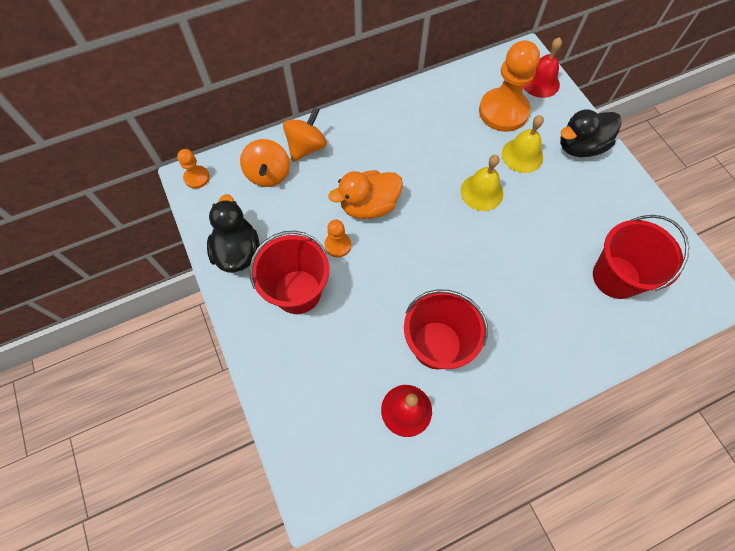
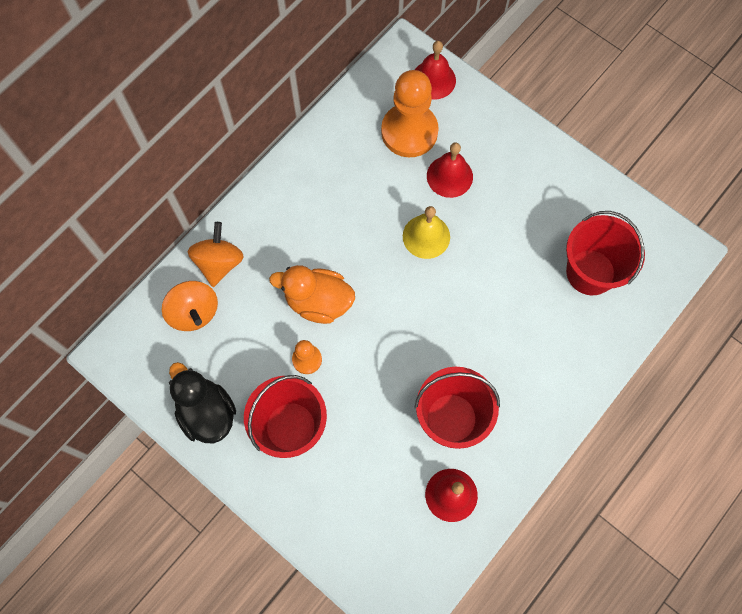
camera: 25 degrees left, 5 degrees up
orange pawn [177,149,210,189] -> none
orange duck [328,170,403,219] -> orange duck turned 60 degrees clockwise [269,265,355,324]
yellow bell [502,115,544,173] -> red bell [427,143,473,198]
black duck [560,109,622,157] -> none

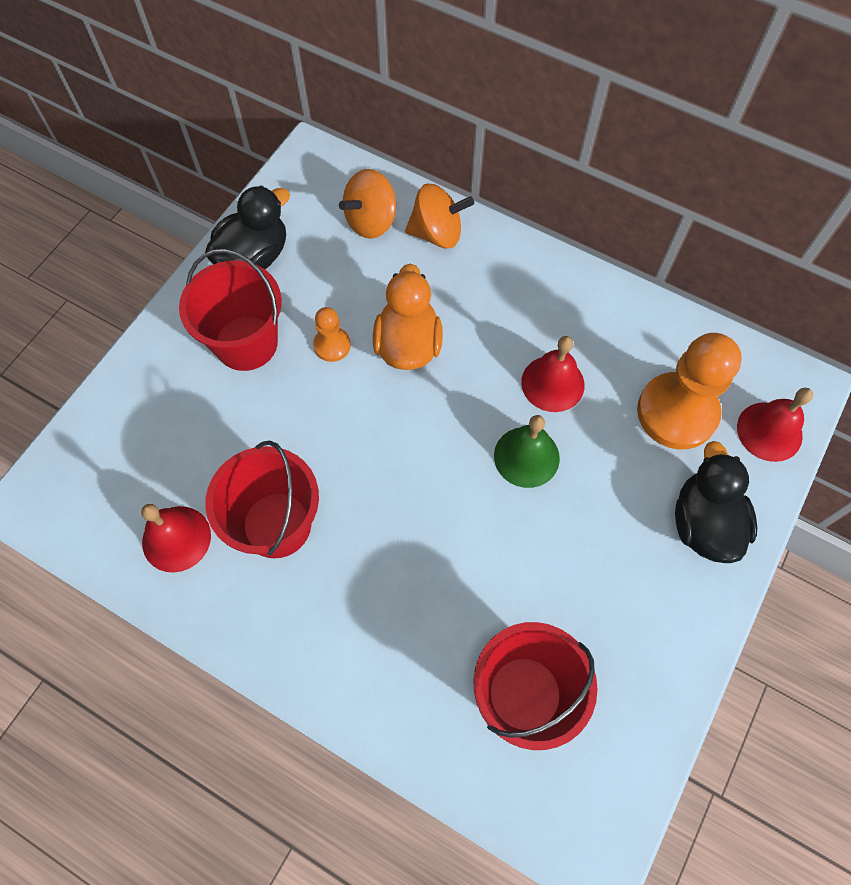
camera: 80 degrees right, 5 degrees down
yellow bell [403,206,450,259] -> green bell [494,415,560,488]
red bell [427,143,473,198] -> red bell moved to [521,336,584,412]
none -> black duck [675,441,757,563]

